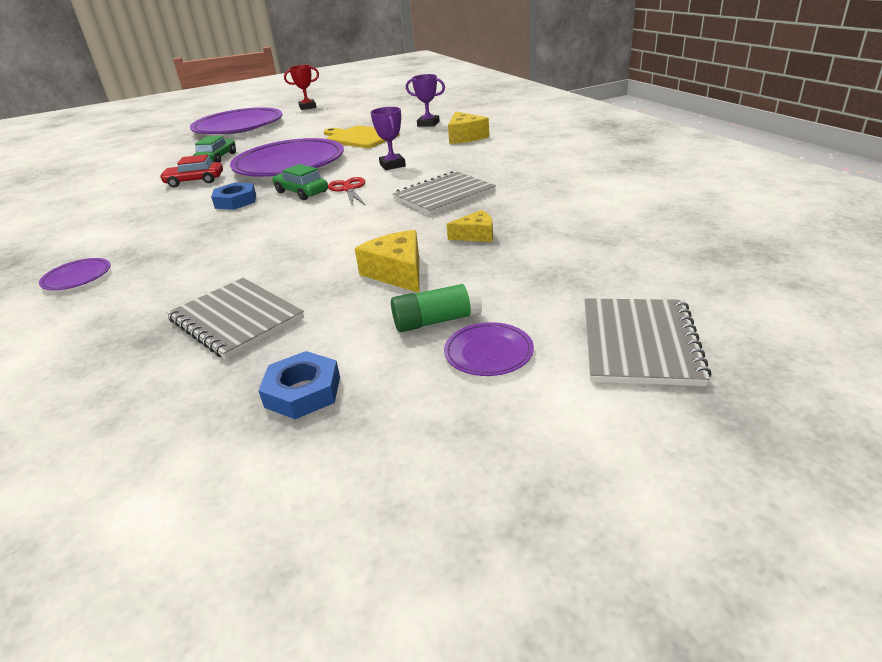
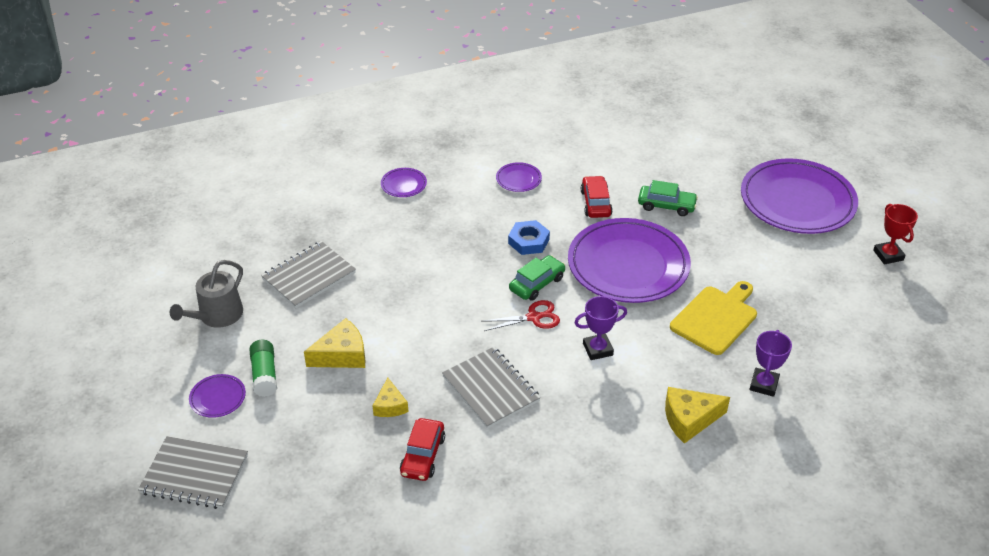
camera: 90 degrees right, 10 degrees up
blue nut [258,351,340,419] -> grey watering can [170,260,243,328]
none -> red car [400,418,445,481]
none -> purple plate [496,162,542,192]

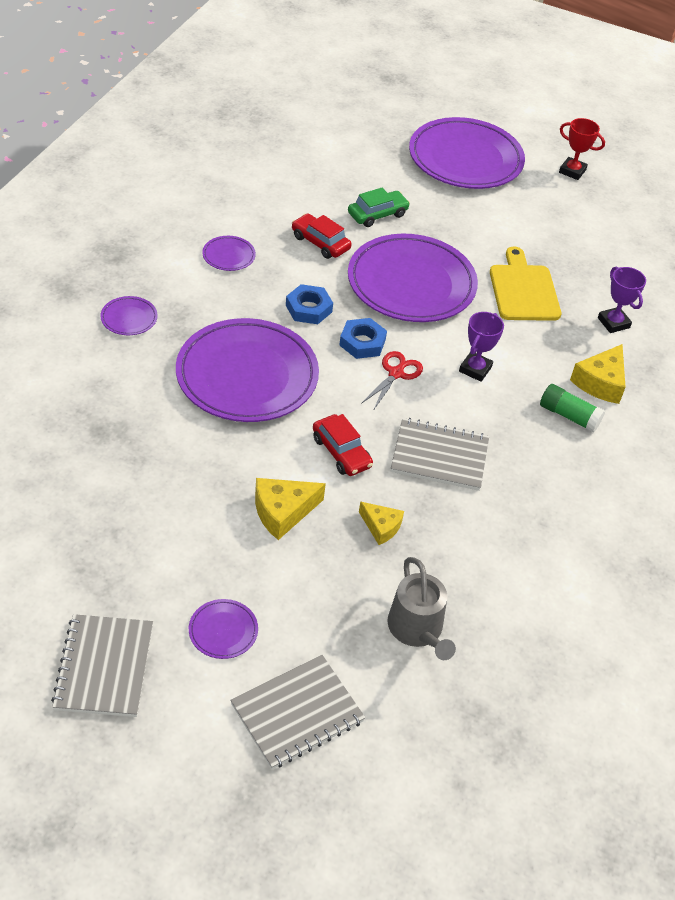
camera: 50 degrees left, 5 degrees up
grey watering can [170,260,243,328] -> grey watering can moved to [387,557,456,660]
green glue stick [249,340,277,397] -> green glue stick moved to [540,384,605,433]
grey notebook [261,241,356,308] -> grey notebook moved to [51,614,153,717]
yellow cheese [304,318,365,368] -> yellow cheese turned 135 degrees counterclockwise [255,478,326,540]
red car [400,418,445,481] -> red car moved to [313,414,373,476]
green car [509,255,566,301] -> blue nut [339,318,387,359]
none -> purple plate [176,318,319,422]

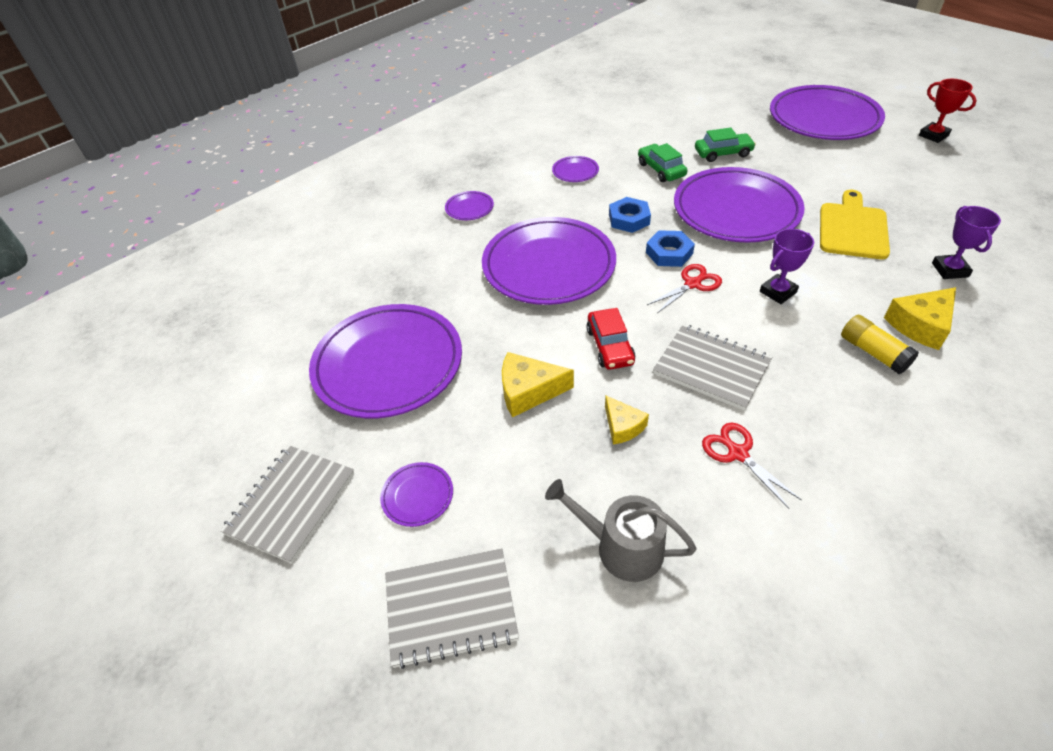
camera: 30 degrees right, 0 degrees up
red car [292,213,352,259] -> green car [638,143,687,182]
grey watering can [387,557,456,660] -> grey watering can turned 105 degrees clockwise [545,479,697,582]
green glue stick [540,384,605,433] -> yellow glue stick [841,315,919,375]
none -> purple plate [309,304,462,418]
none -> red scissors [702,423,802,509]

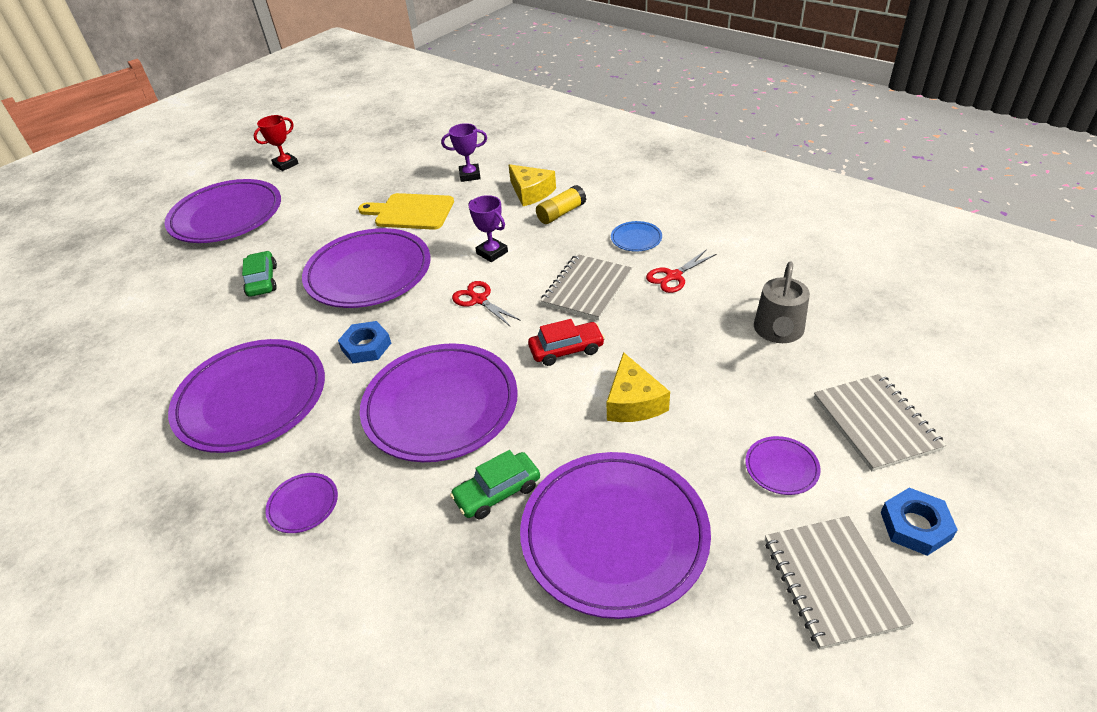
camera: 95 degrees left, 5 degrees down
grey notebook [220,445,354,564] -> grey notebook turned 60 degrees clockwise [765,516,914,650]
purple plate [552,156,599,182] -> purple plate [168,339,325,453], size x2.45
yellow cheese [605,396,649,444] -> none
green car [638,143,687,182] -> green car moved to [450,450,540,519]
blue nut [646,230,695,267] -> blue nut moved to [881,488,958,556]
none -> blue plate [611,221,662,251]

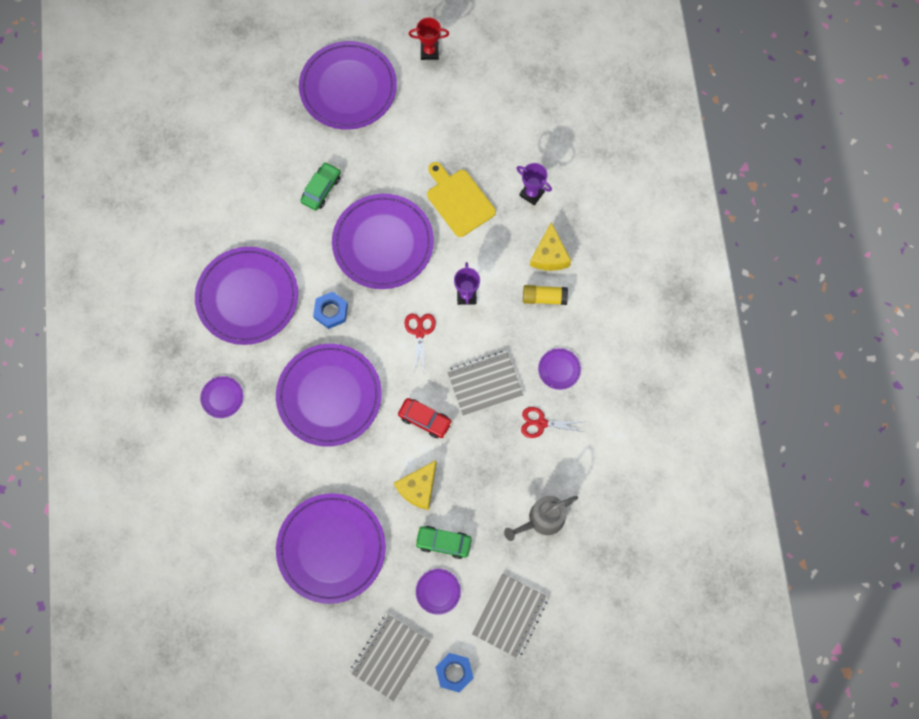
camera: 40 degrees right, 30 degrees up
green car [450,450,540,519] -> green car moved to [415,526,472,559]
blue plate [611,221,662,251] -> purple plate [538,348,581,390]

